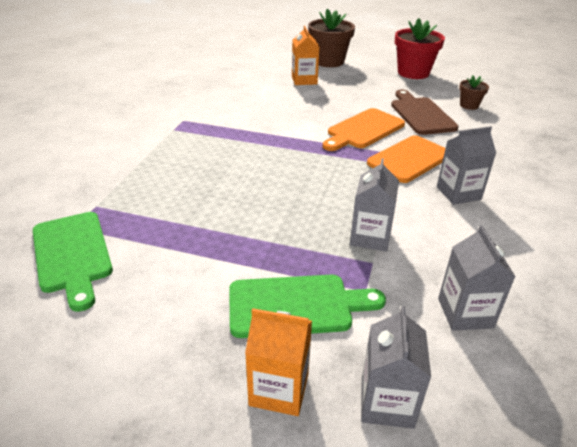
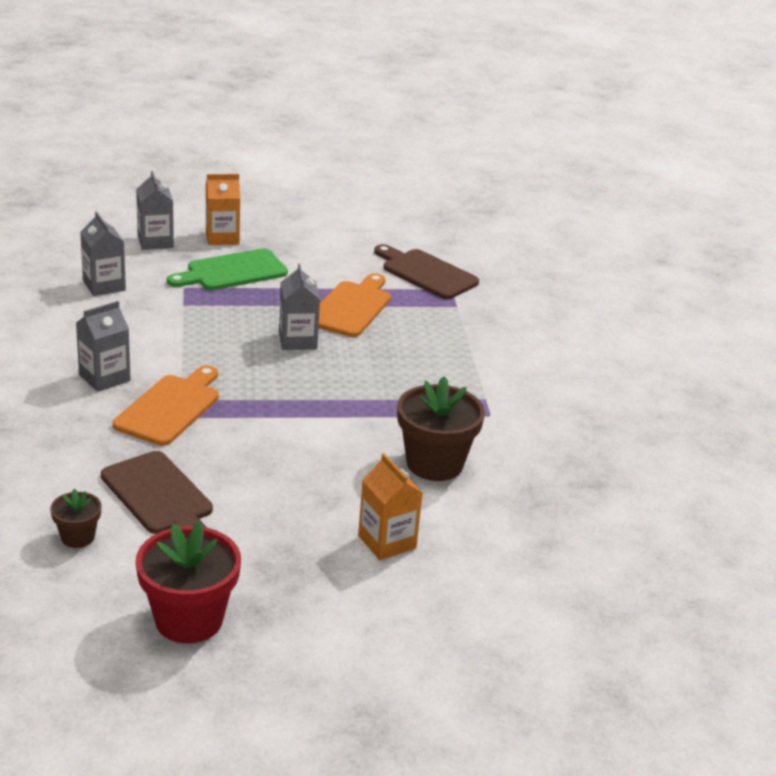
camera: 155 degrees right, 5 degrees down
green cutting board [33,212,113,312] -> brown cutting board [374,244,479,299]
brown flower pot [308,9,355,67] -> brown flower pot moved to [397,376,485,481]
orange cutting board [323,108,405,151] -> orange cutting board moved to [319,273,391,337]
grey carton [350,158,399,252] -> grey carton moved to [279,264,320,350]

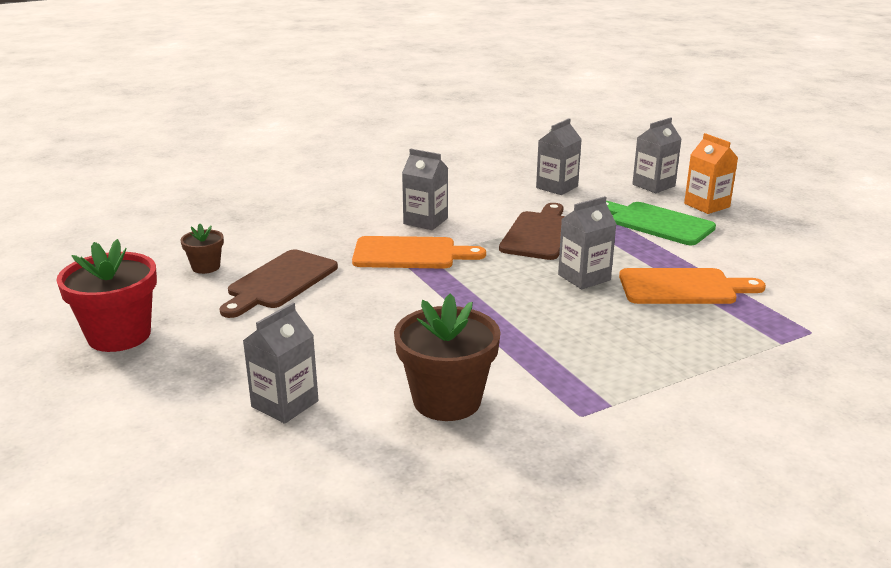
camera: 70 degrees right, 5 degrees down
orange carton [358,453,422,560] -> grey carton [243,303,319,424]
brown cutting board [374,244,479,299] -> brown cutting board moved to [499,203,565,260]

